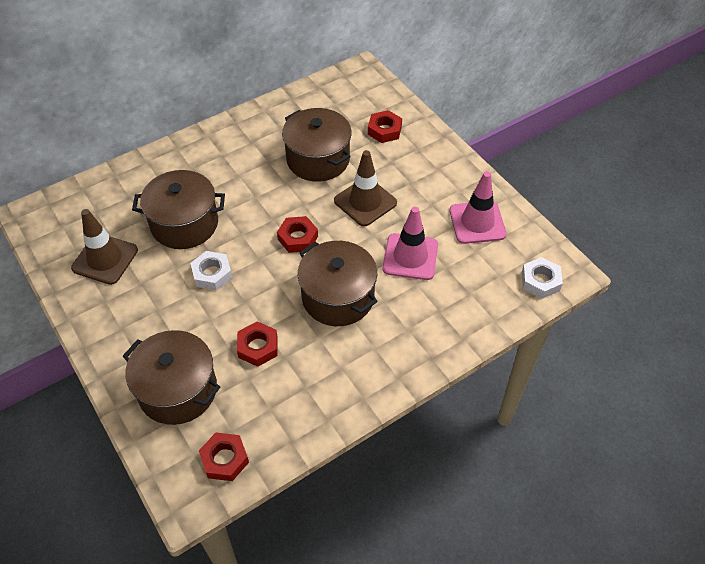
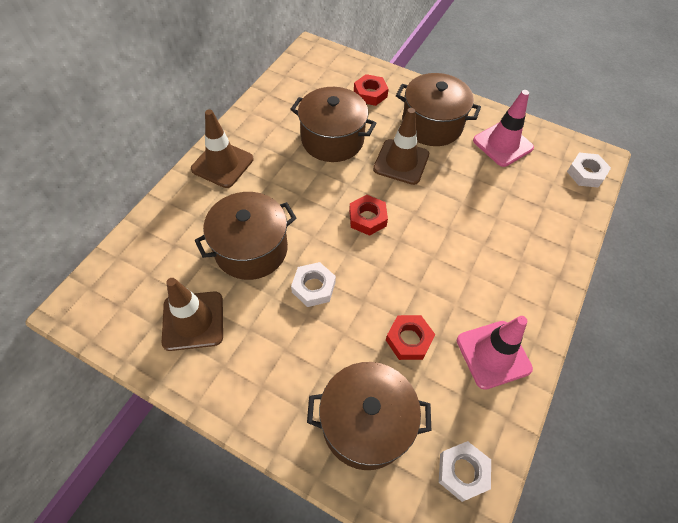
camera: 30 degrees left, 5 degrees up
red nut [199,433,249,481] -> white nut [439,441,491,502]
brown pot [298,241,378,326] -> brown pot moved to [396,73,481,146]
pink traffic cone [382,207,438,280] -> pink traffic cone moved to [457,316,533,390]
none -> brown traffic cone [191,109,253,188]

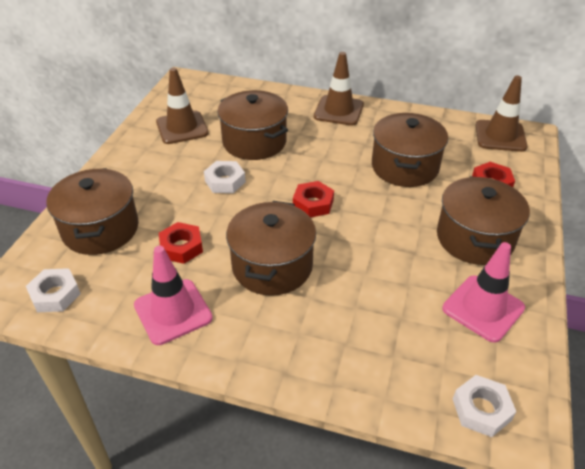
camera: 80 degrees right, 15 degrees down
brown traffic cone [373,108,429,185] -> brown traffic cone moved to [476,75,527,152]
none -> brown pot [226,201,316,296]

